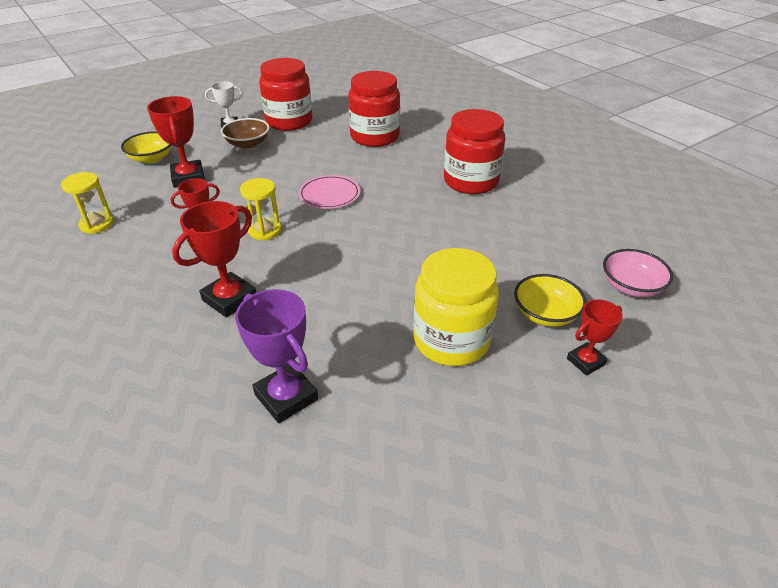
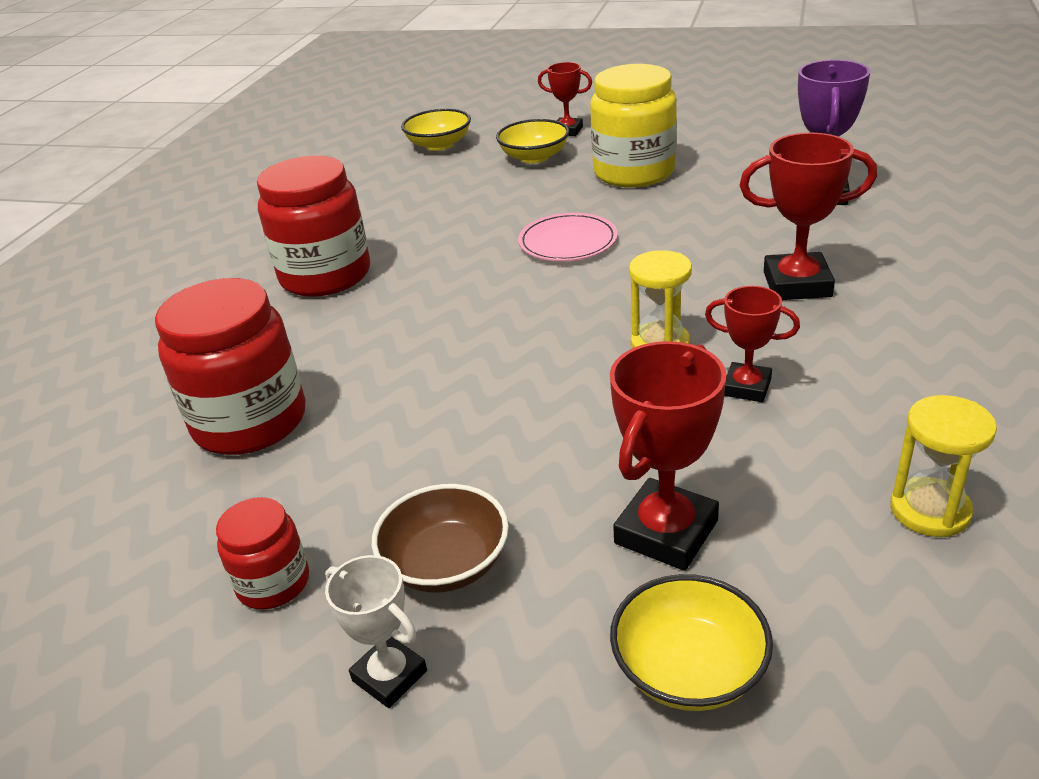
camera: 125 degrees left, 5 degrees down
red jar [259,58,312,131] -> red jar [216,497,309,610], size x0.52
pink plate [298,175,360,209] -> pink plate moved to [518,213,618,261]
pink bowl [603,249,673,297] -> yellow bowl [401,109,471,151]

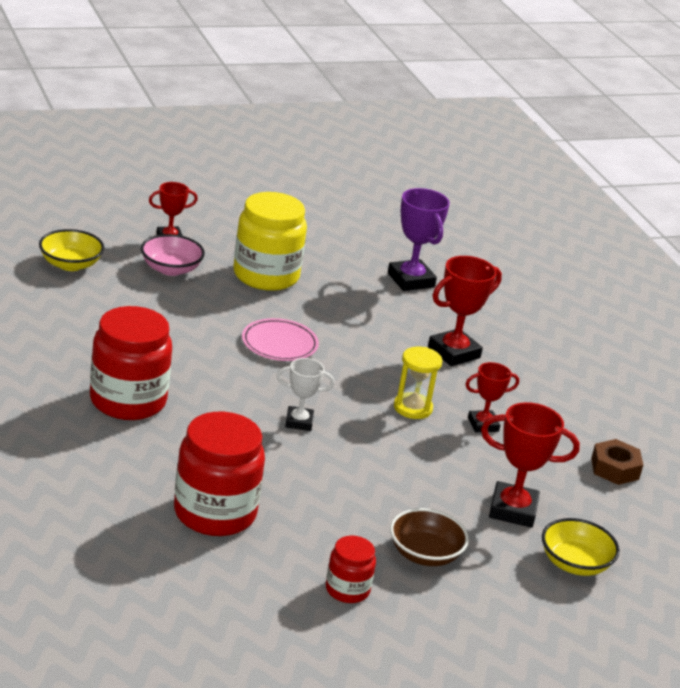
camera: 45 degrees left, 5 degrees down
white trophy [325,555,427,708] -> white trophy moved to [277,358,334,431]
yellow bowl [496,119,569,164] -> pink bowl [141,234,205,276]
red trophy [610,341,726,571] -> red trophy turned 75 degrees counterclockwise [481,402,580,528]
yellow hourglass [890,395,997,537] -> brown nut [591,439,643,485]

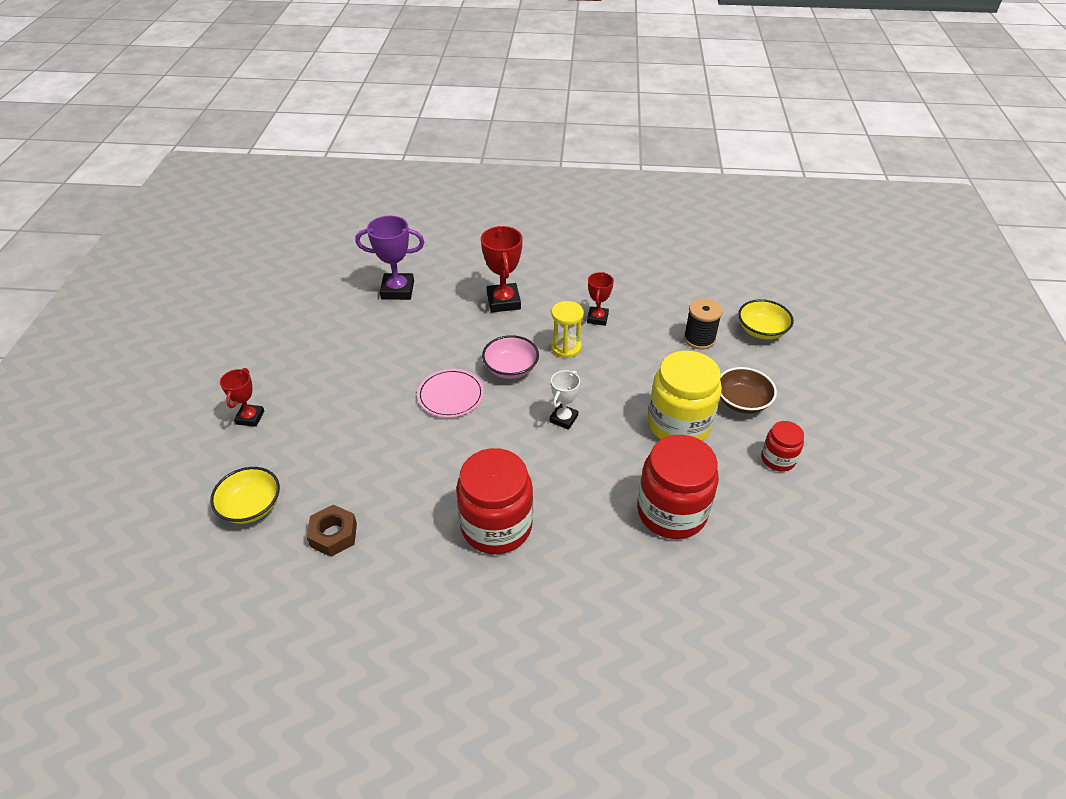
camera: 60 degrees left, 15 degrees up
pink bowl [141,234,205,276] -> pink bowl moved to [482,335,539,379]
yellow jar [233,192,307,291] -> yellow jar moved to [648,351,722,441]
red trophy [481,402,580,528] -> black spool [684,298,723,350]
brown nut [591,439,643,485] -> brown nut moved to [307,504,357,557]

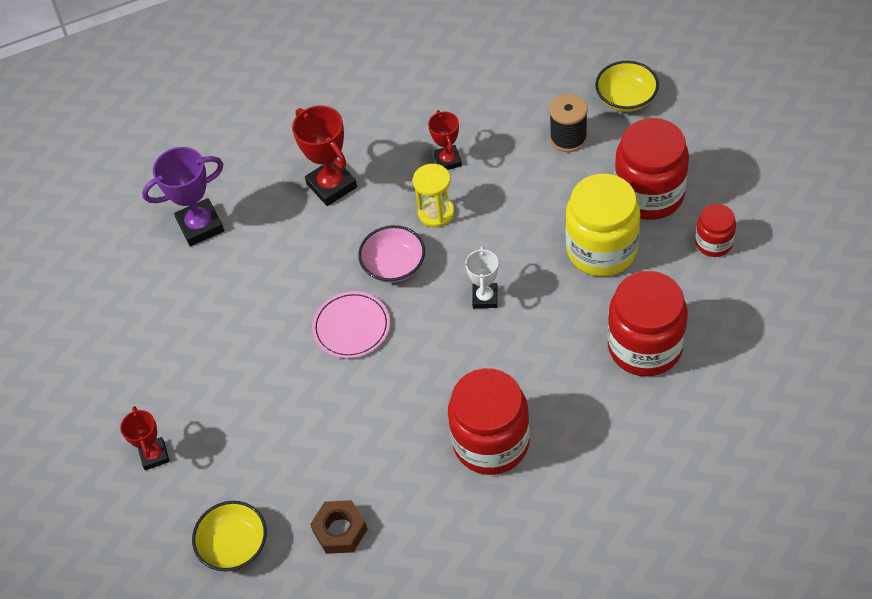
camera: 20 degrees left, 10 degrees up
brown bowl [720,367,777,414] -> red jar [615,118,689,220]

